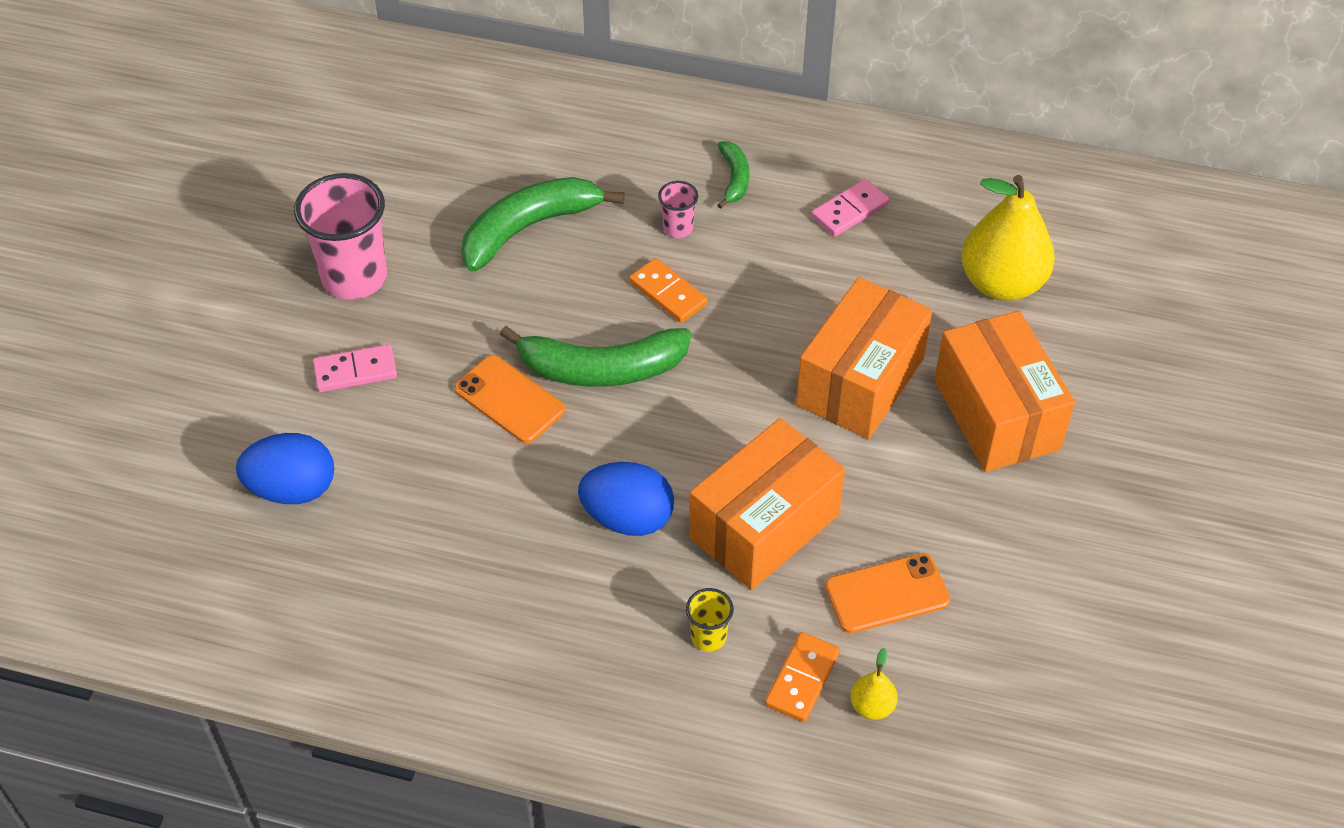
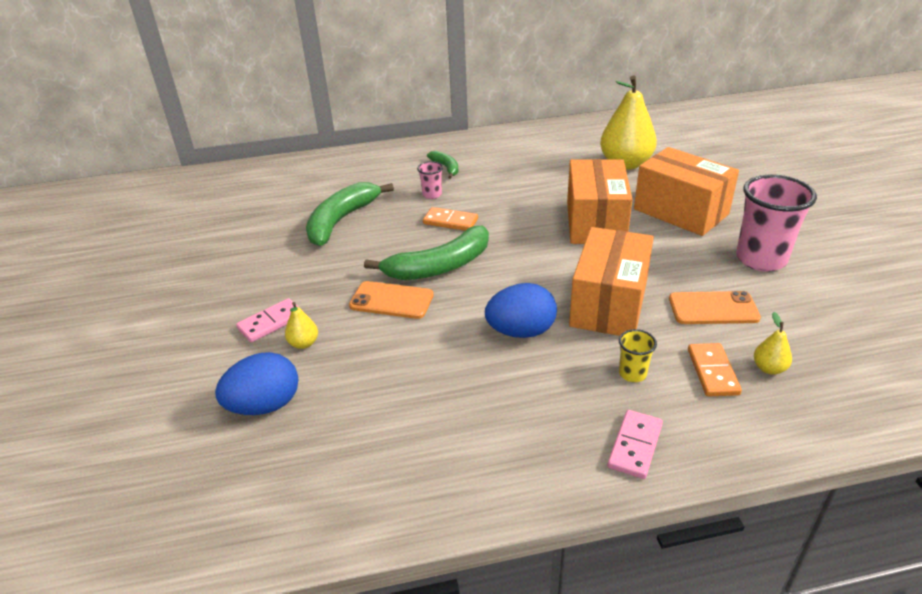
camera: 25 degrees left, 15 degrees down
pink cup [294,173,387,300] -> pink cup moved to [736,175,817,272]
pink domino [811,179,889,237] -> pink domino moved to [607,410,663,479]
orange phone [825,553,950,633] -> orange phone turned 45 degrees clockwise [669,291,761,324]
none -> yellow pear [285,302,318,349]

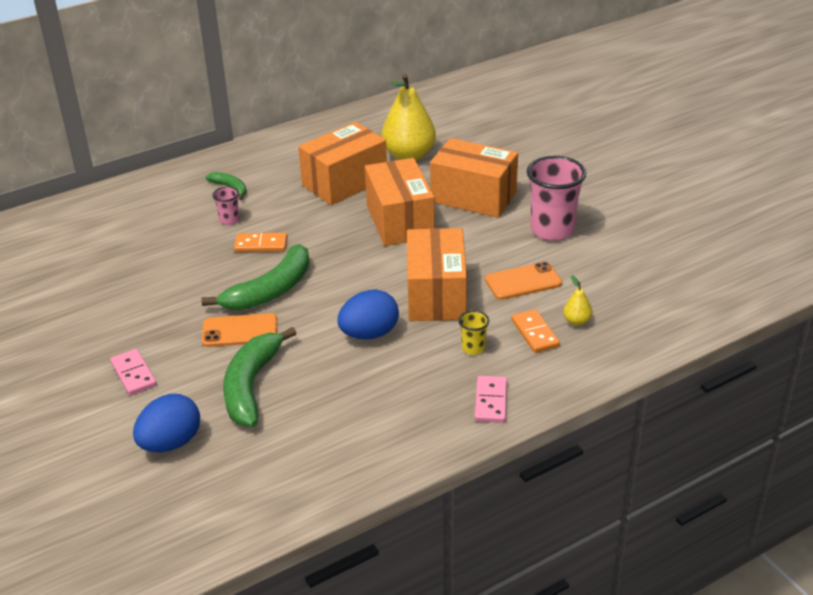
camera: 20 degrees left, 0 degrees up
pink domino [236,298,303,342] -> pink domino turned 60 degrees counterclockwise [110,349,157,395]
yellow pear [285,302,318,349] -> none
green banana [306,182,394,246] -> green banana moved to [223,327,296,427]
none -> orange box [298,122,387,205]

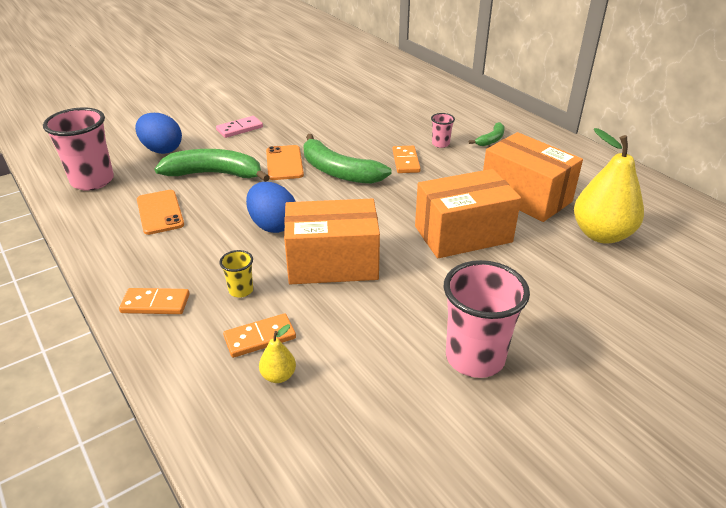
camera: 85 degrees right, 0 degrees up
orange box [430,138,518,218] -> none
pink domino [475,376,507,423] -> orange domino [119,288,190,314]
orange phone [485,262,562,300] -> orange phone moved to [137,190,184,235]
none -> pink cup [43,107,114,191]

